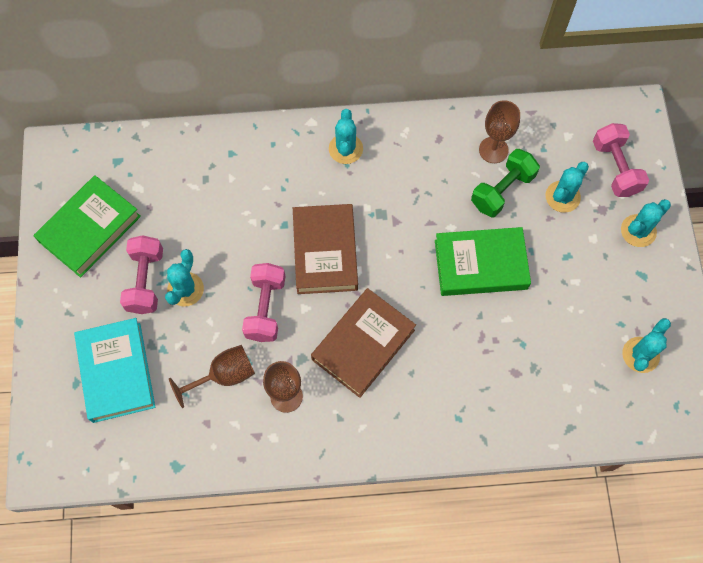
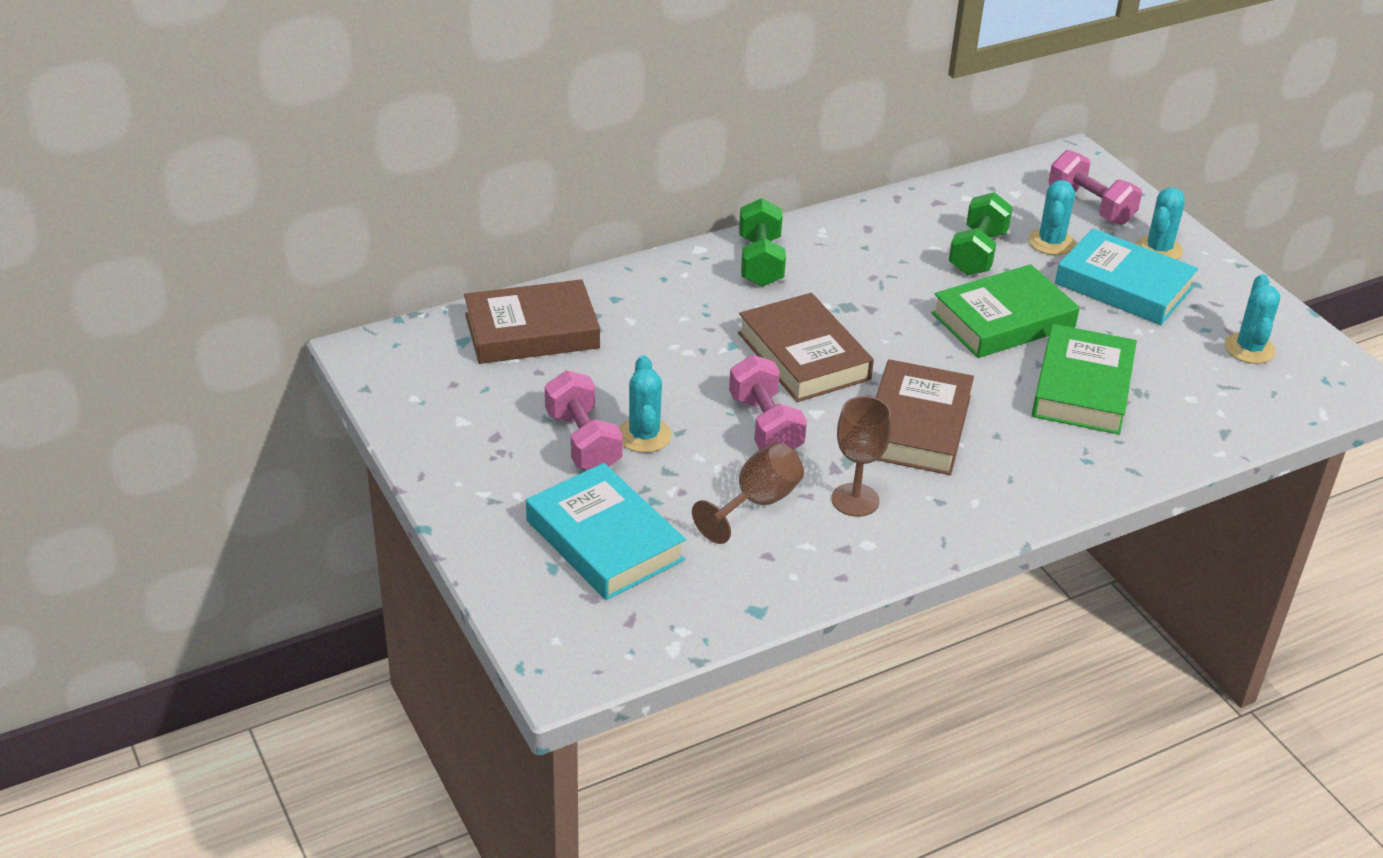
camera: 25 degrees left, 30 degrees down
green book [33,175,141,277] -> green book moved to [1032,324,1137,434]
turquoise cactus [329,109,363,164] -> green dumbbell [739,198,786,287]
brown goblet [479,100,520,163] -> none
none -> brown book [464,279,600,364]
none -> turquoise book [1055,228,1198,325]

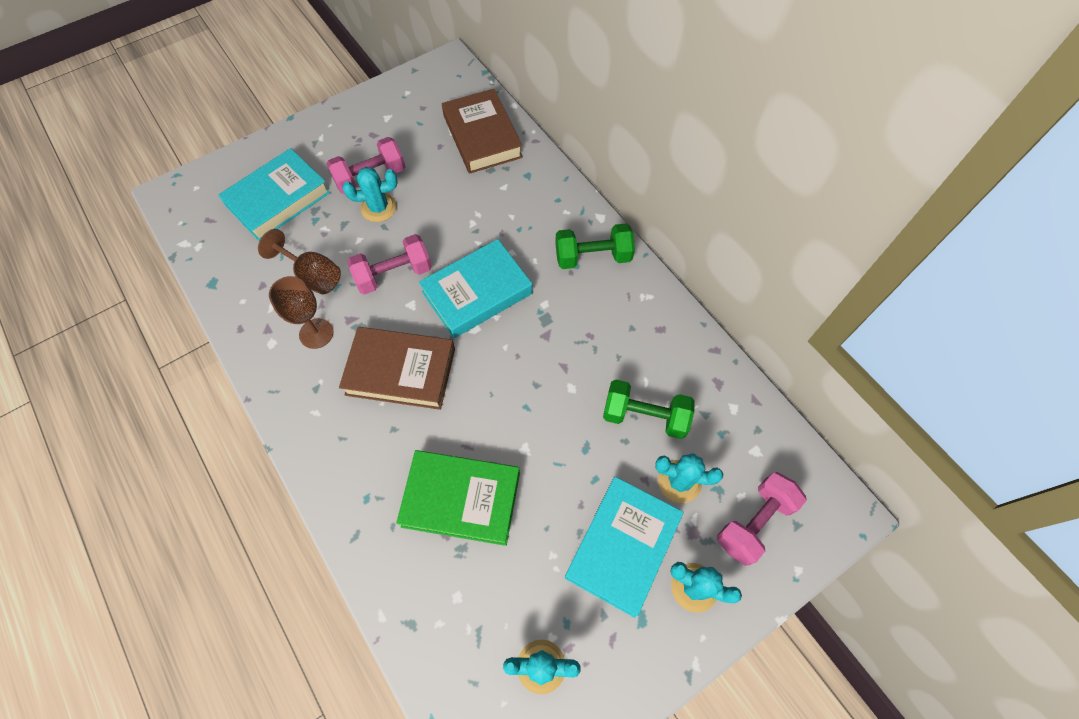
camera: 85 degrees right, 25 degrees up
brown book [738,293,874,402] -> turquoise book [419,239,532,338]
green book [932,264,1080,358] -> none

